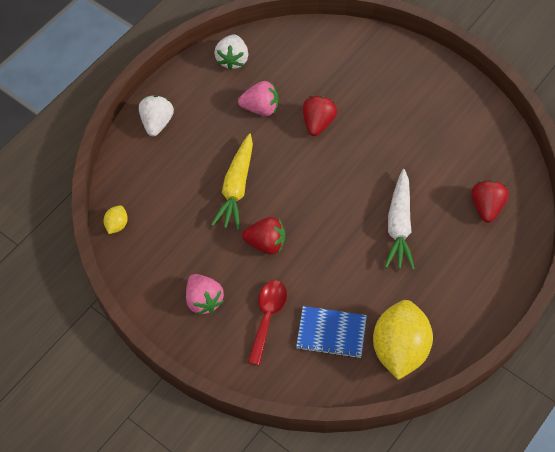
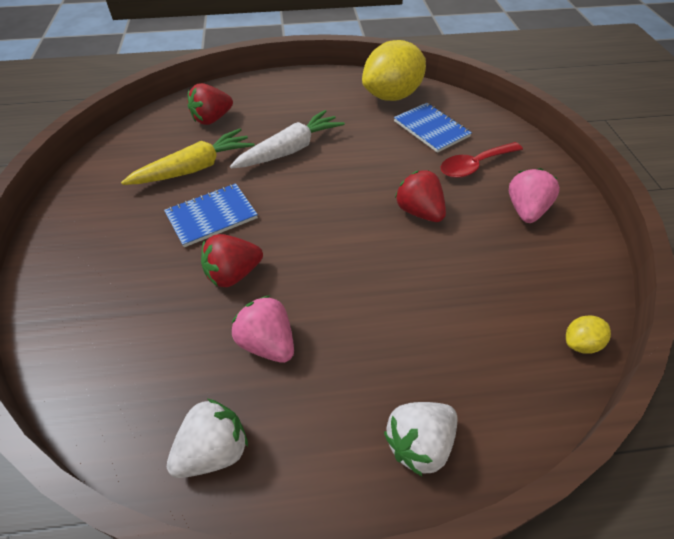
camera: 135 degrees left, 10 degrees down
yellow carrot [211,133,253,231] -> yellow carrot moved to [121,129,255,185]
none -> blue notebook [164,183,258,247]

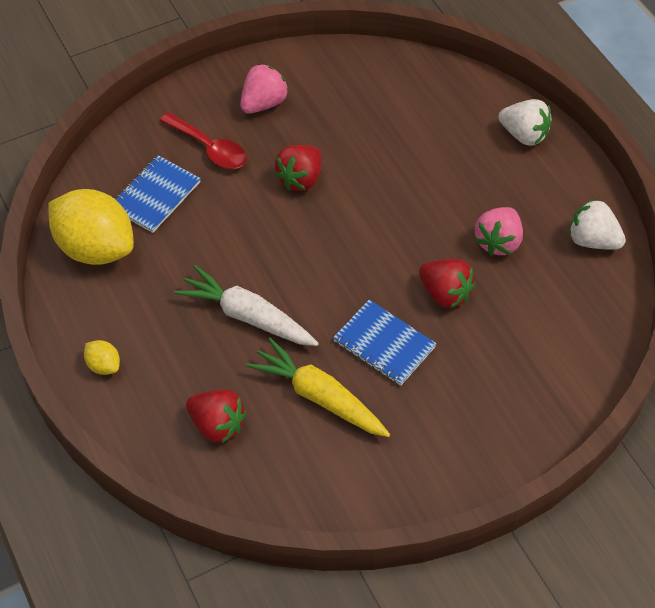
camera: 110 degrees left, 5 degrees up
pink strawberry [509,168,560,223] -> pink strawberry turned 135 degrees clockwise [240,64,289,114]
yellow lemon [566,315,611,354] -> yellow lemon moved to [84,340,120,375]

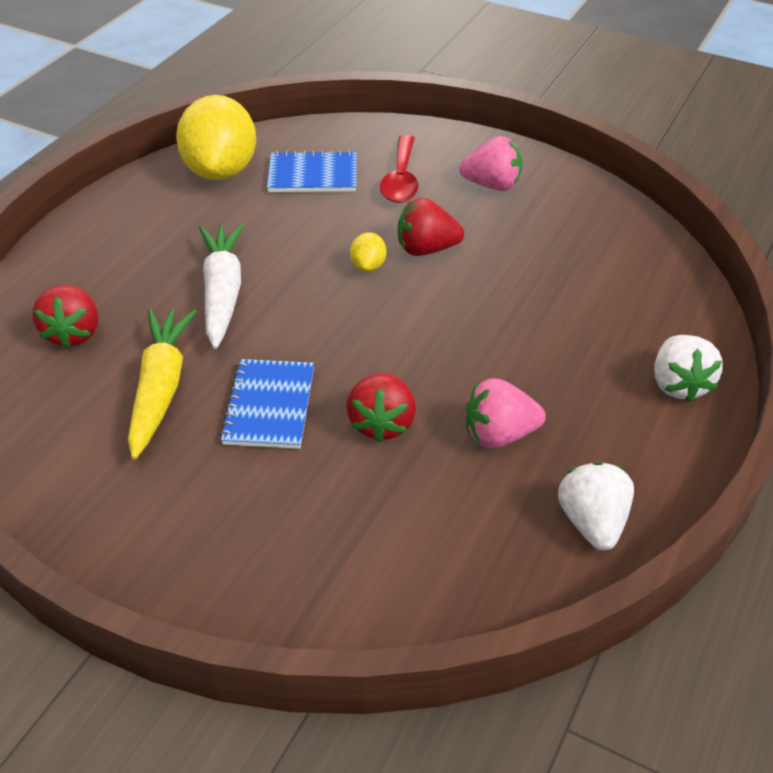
camera: 55 degrees right, 10 degrees down
yellow lemon [84,340,120,375] -> yellow lemon moved to [350,232,386,272]

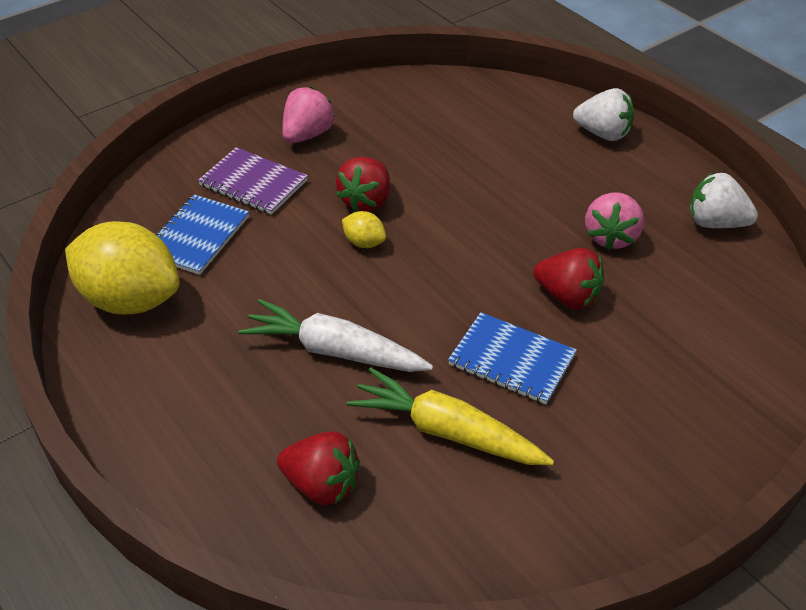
camera: 65 degrees left, 0 degrees up
red spoon [380,135,419,203] -> purple notebook [198,147,308,215]

